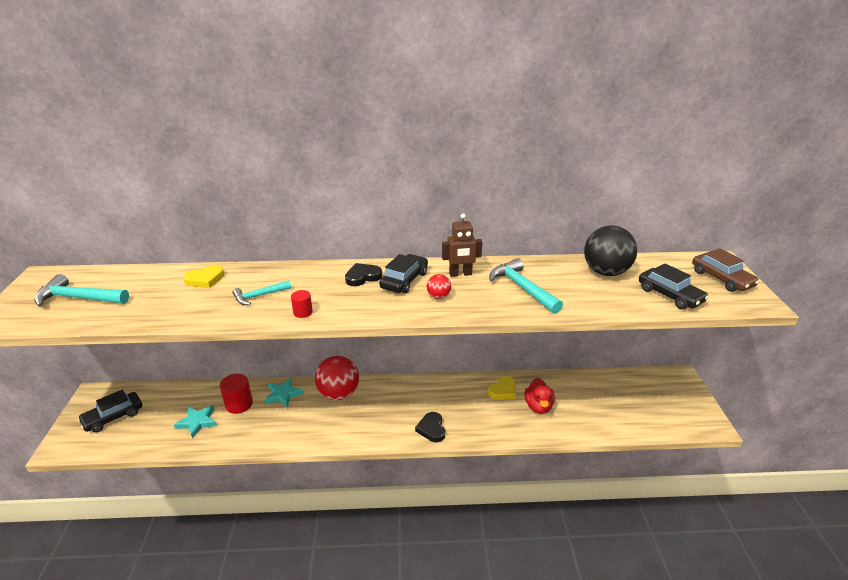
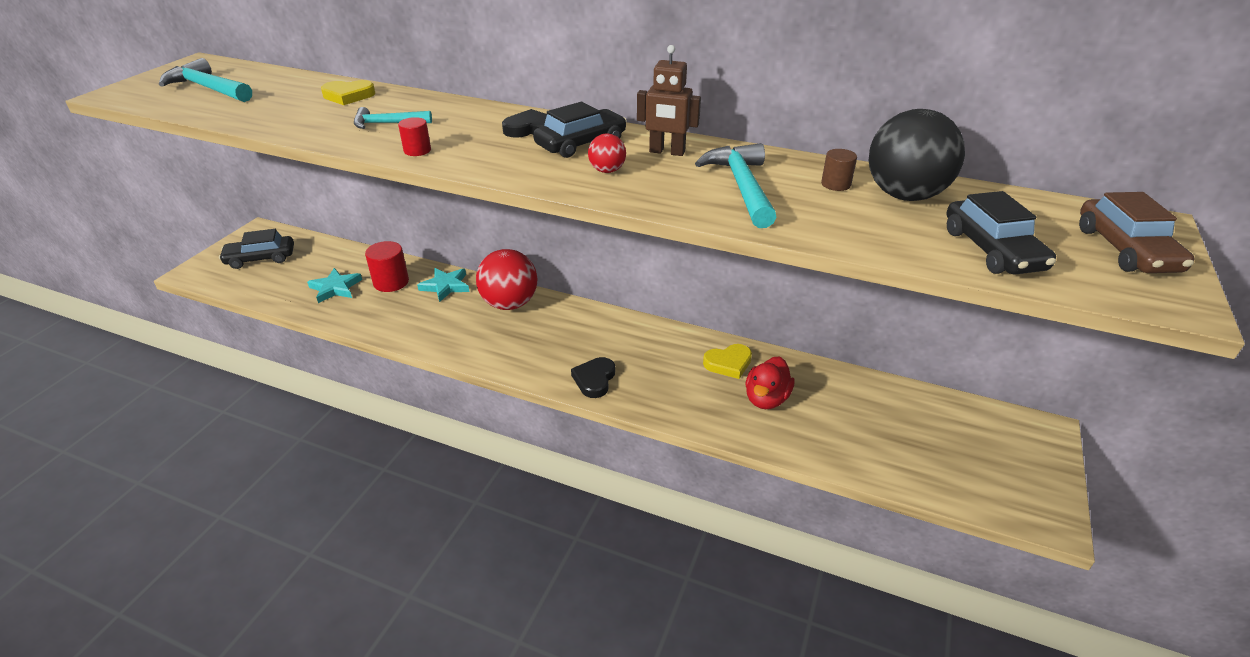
camera: 25 degrees right, 5 degrees up
none -> brown cylinder [821,149,857,191]

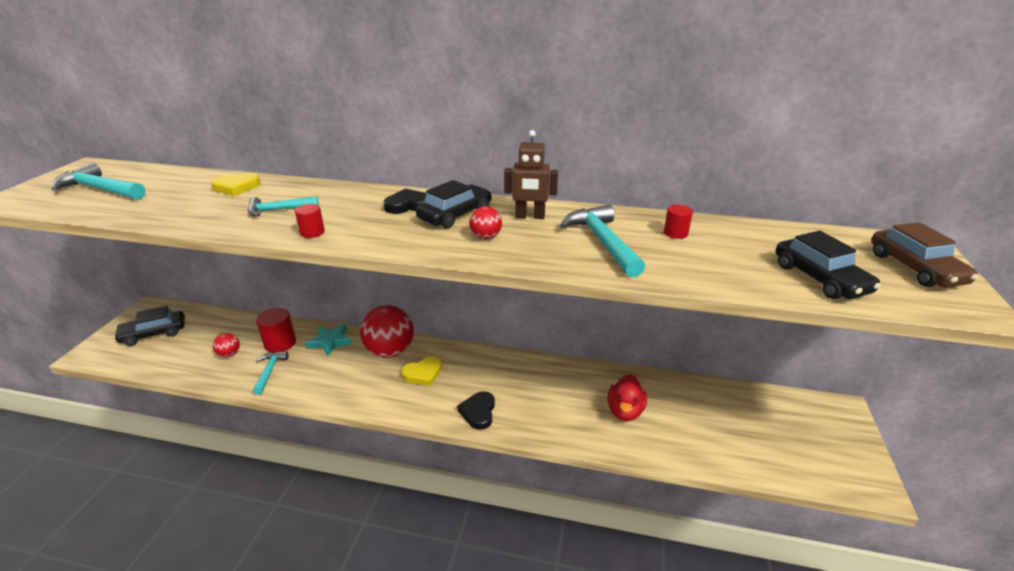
camera: 10 degrees left, 5 degrees down
turquoise star [307,268,362,303] -> red ball [213,333,240,357]
yellow heart [703,344,752,379] -> yellow heart moved to [401,357,442,386]
brown cylinder [821,149,857,191] -> red cylinder [664,205,693,239]
black ball [868,109,965,201] -> none
none -> turquoise hammer [253,351,289,395]

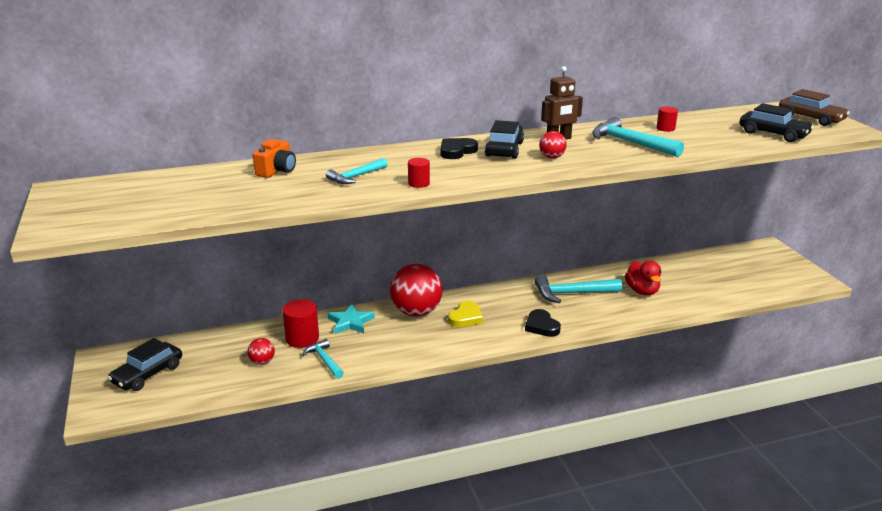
camera: 30 degrees left, 5 degrees down
turquoise hammer [51,163,145,200] -> turquoise hammer moved to [535,275,622,303]
yellow heart [211,173,261,196] -> orange camera [253,139,296,178]

